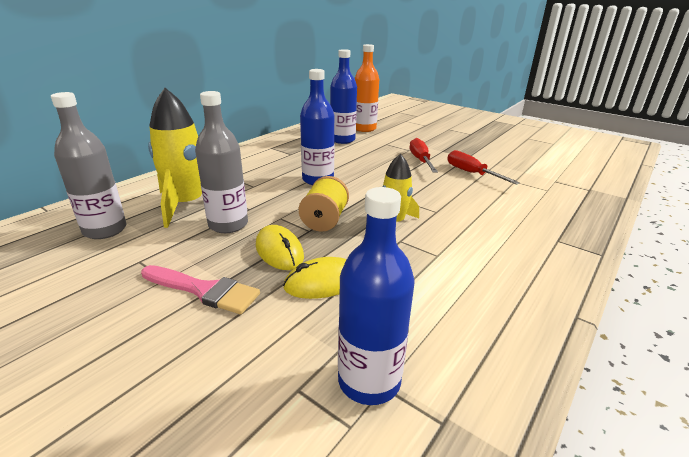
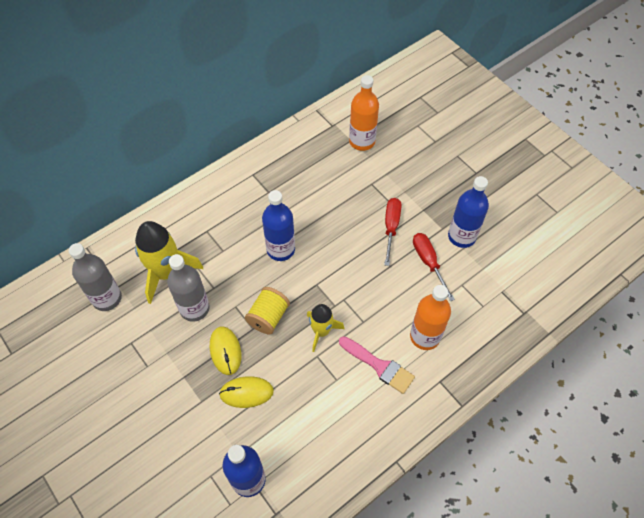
camera: 15 degrees right, 30 degrees up
pink brush [141,265,260,314] -> pink brush moved to [339,336,415,394]
blue bottle [330,49,357,144] -> blue bottle moved to [448,176,489,248]
none -> orange bottle [410,285,451,350]

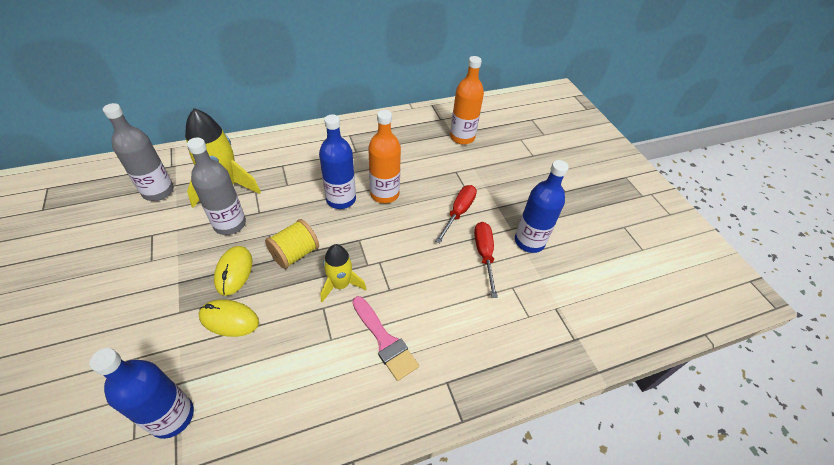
camera: 15 degrees right, 10 degrees down
orange bottle [410,285,451,350] -> orange bottle moved to [368,110,401,203]

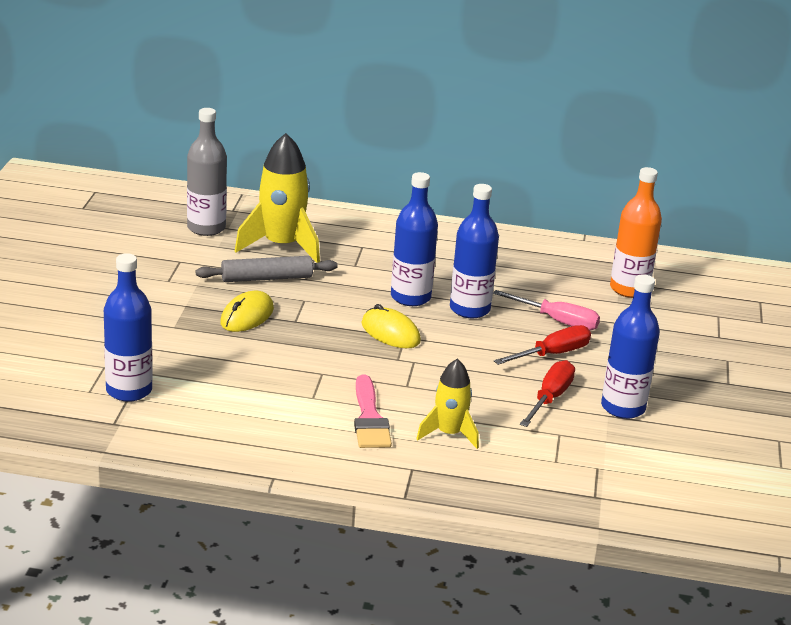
camera: 30 degrees right, 20 degrees down
grey bottle [187,137,246,235] -> grey rolling pin [196,256,338,282]
yellow mouse [199,299,259,337] -> yellow mouse moved to [361,304,421,348]
yellow spool [265,219,319,269] -> none
yellow rocket [321,244,367,302] -> yellow rocket moved to [416,359,479,449]
orange bottle [368,110,401,203] -> blue bottle [450,184,499,318]
none -> pink screwdriver [493,290,600,331]

